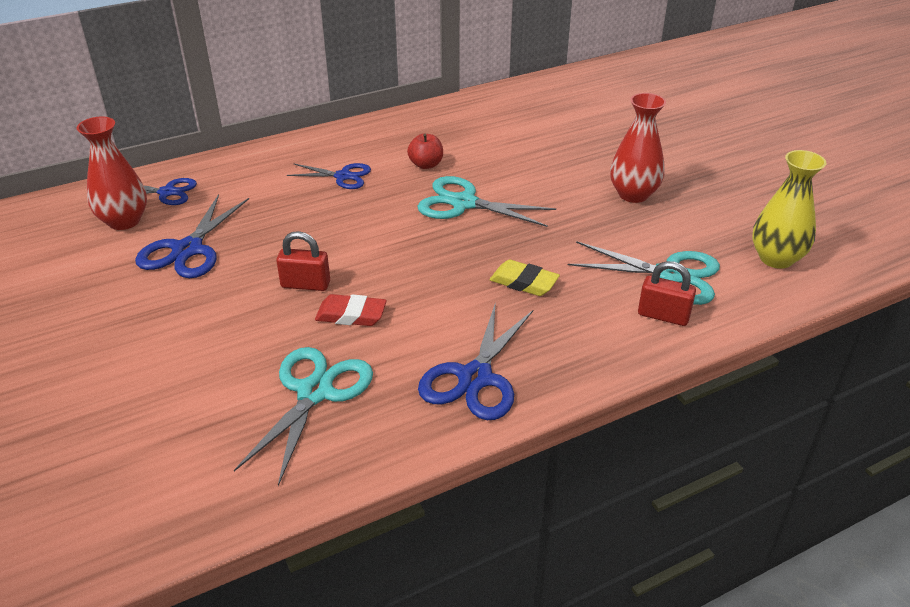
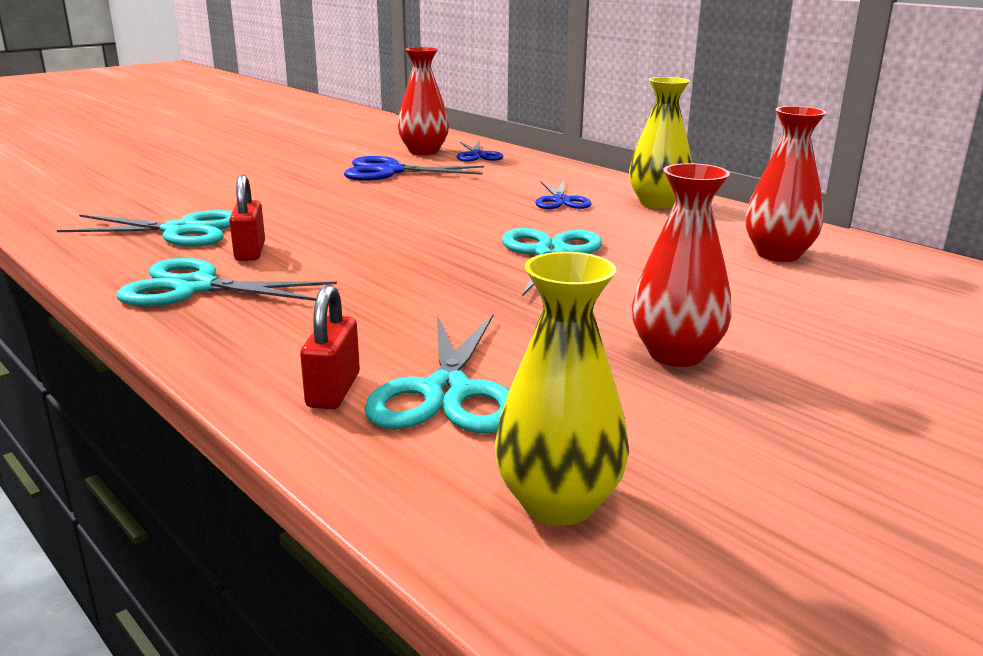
camera: 75 degrees right, 15 degrees down
red padlock [276,231,330,291] -> red padlock moved to [229,175,265,261]
red eraser [315,294,387,326] -> none
red apple [407,134,443,169] -> none
blue scissors [418,302,533,420] -> turquoise scissors [116,258,337,307]
yellow eraser [490,259,560,296] -> none
none -> yellow vase [629,77,692,209]
none -> red vase [746,106,827,262]

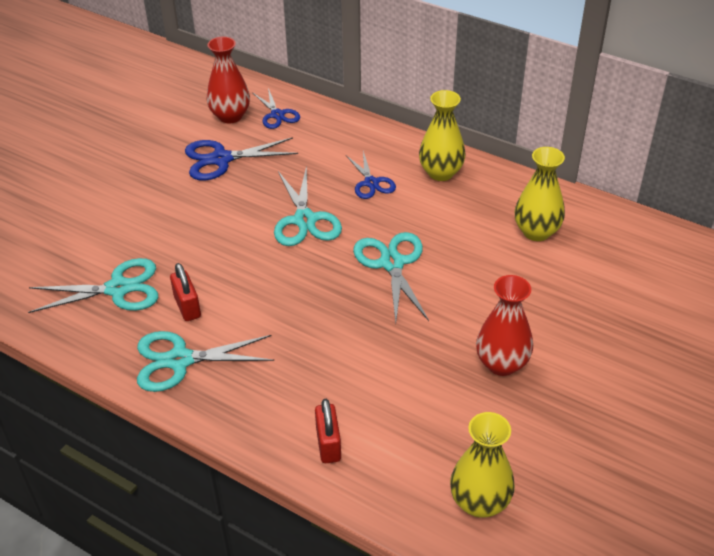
camera: 15 degrees left, 20 degrees up
turquoise scissors [365,314,509,433] -> turquoise scissors moved to [274,165,342,246]
red vase [746,106,827,262] -> yellow vase [515,147,565,241]

